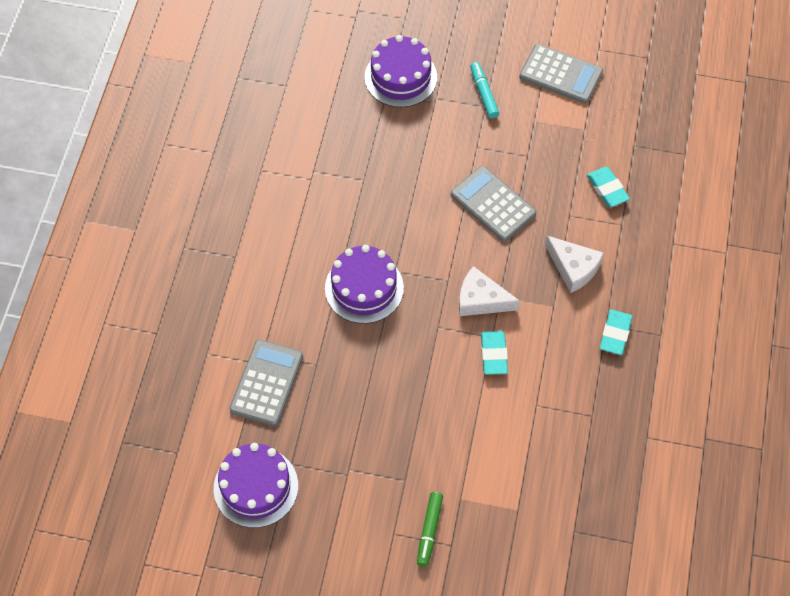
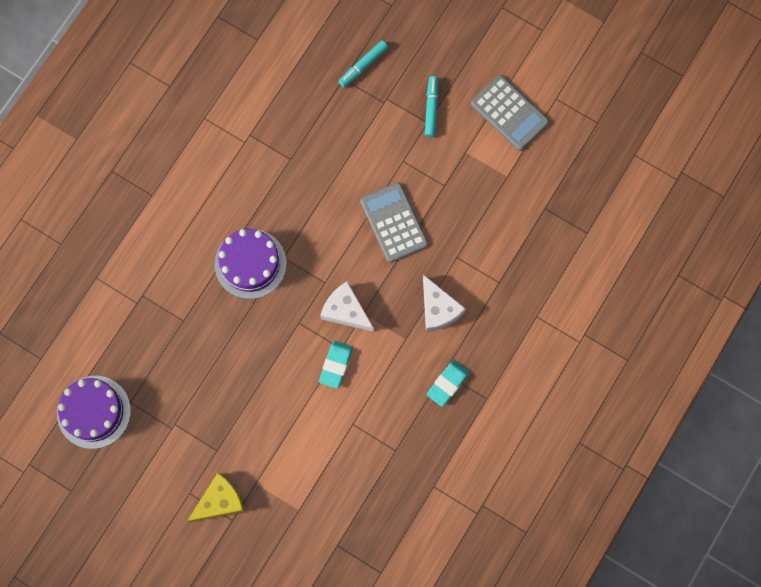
camera: 20 degrees right, 15 degrees up
grey calculator [229,339,303,426] -> none
purple cake [365,35,437,107] -> turquoise marker [338,40,388,87]
green marker [417,492,443,567] -> yellow cheese [187,473,245,522]
turquoise eraser [587,167,630,207] -> none

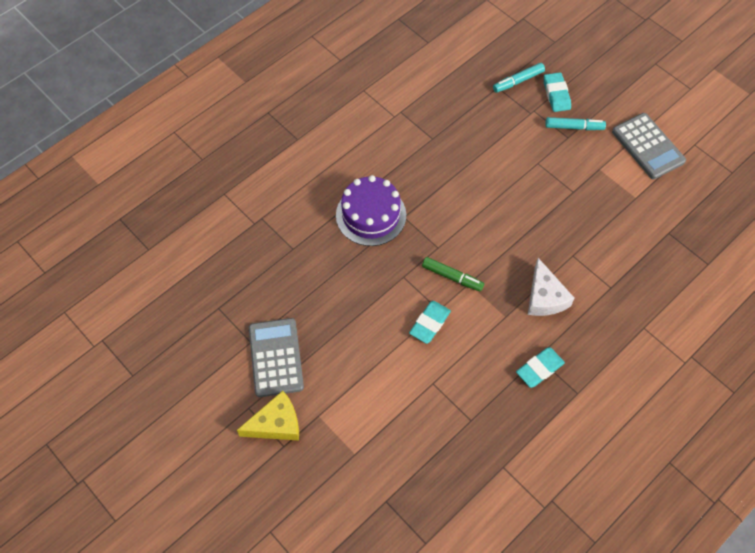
camera: 15 degrees right, 15 degrees down
purple cake [57,376,131,449] -> none
white cheese [320,281,374,332] -> green marker [422,257,484,292]
grey calculator [360,182,428,263] -> grey calculator moved to [249,318,304,397]
turquoise marker [425,76,439,137] -> turquoise marker turned 75 degrees clockwise [545,117,606,130]
none -> turquoise eraser [544,72,571,112]

